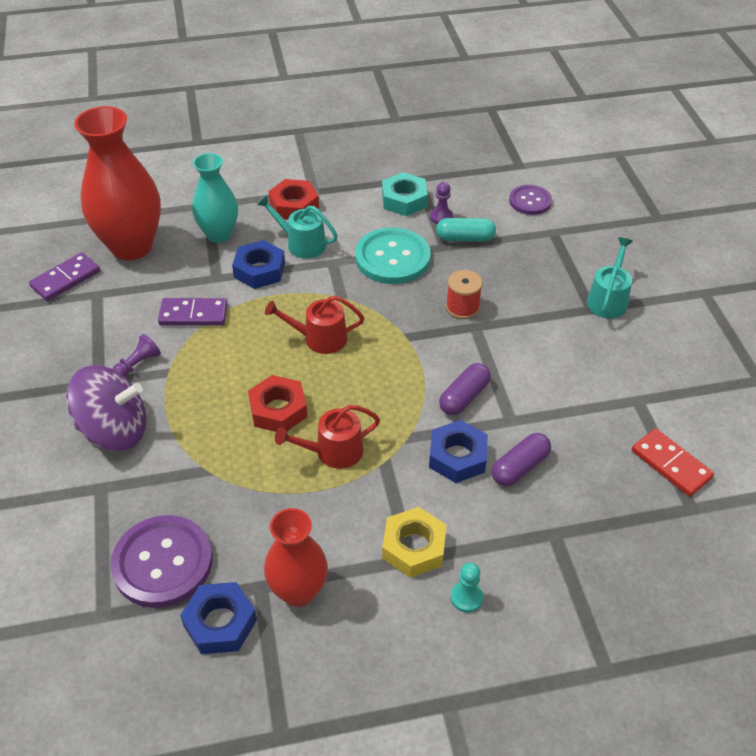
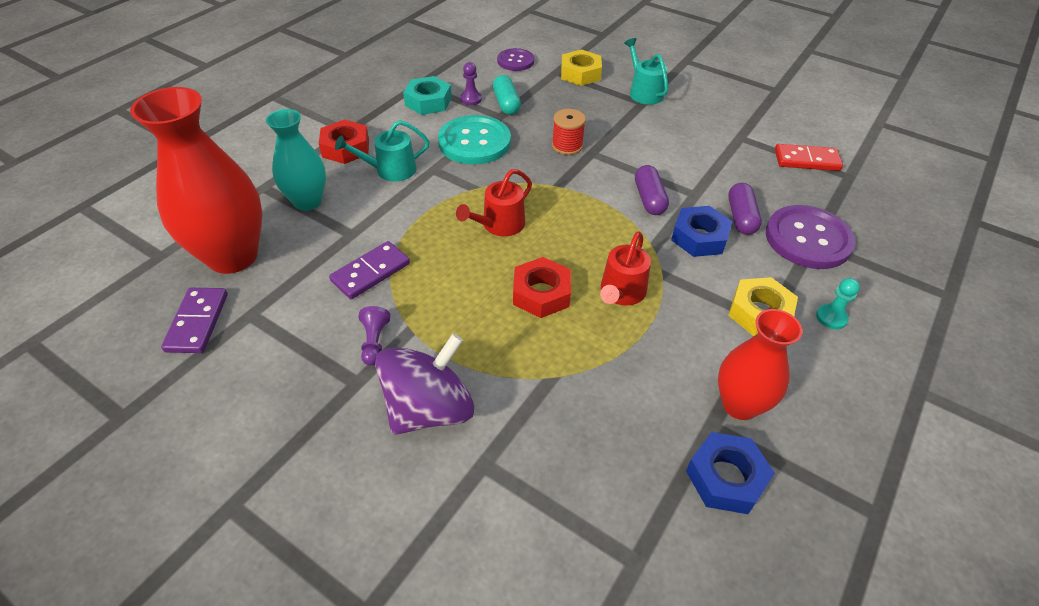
camera: 45 degrees left, 0 degrees up
purple button [111,515,213,608] -> purple button moved to [766,205,856,269]
blue nut [232,240,285,289] -> none
turquoise capsule [436,218,496,242] -> turquoise capsule turned 60 degrees counterclockwise [493,75,521,115]
none -> yellow nut [561,50,602,86]

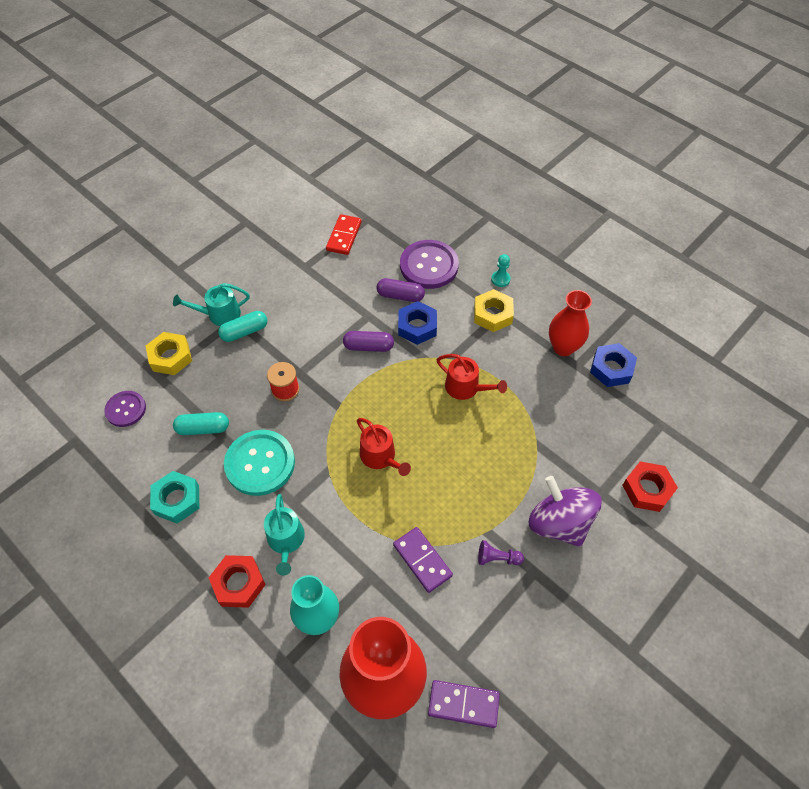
camera: 80 degrees left, 10 degrees up
purple pawn [460,62,482,105] -> none
red nut [513,257,571,318] -> red nut moved to [622,461,678,512]
none -> turquoise capsule [218,311,267,342]

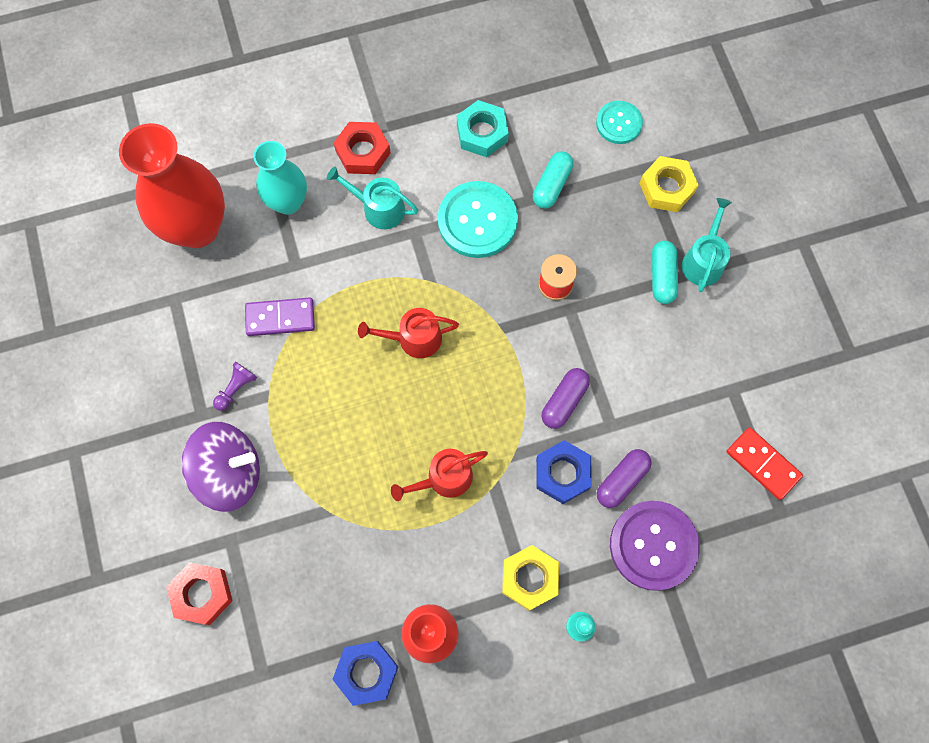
camera: 120 degrees right, 15 degrees up
purple button [104,391,146,427] -> turquoise button [596,101,643,144]
purple domino [428,680,500,728] -> none

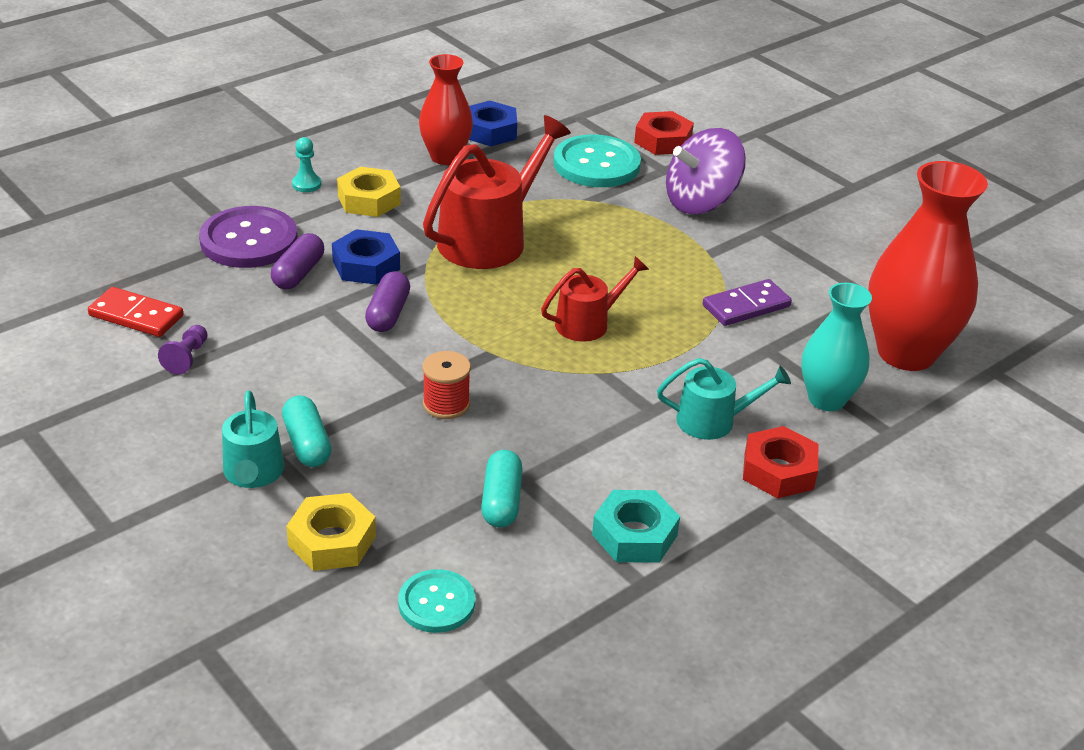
camera: 155 degrees right, 35 degrees down
purple pawn [213,362,258,411] -> purple pawn moved to [158,325,208,374]
red watering can [391,449,488,501] -> red watering can [423,115,571,269], size x1.78
turquoise button [438,181,518,258] -> turquoise button moved to [553,134,641,187]

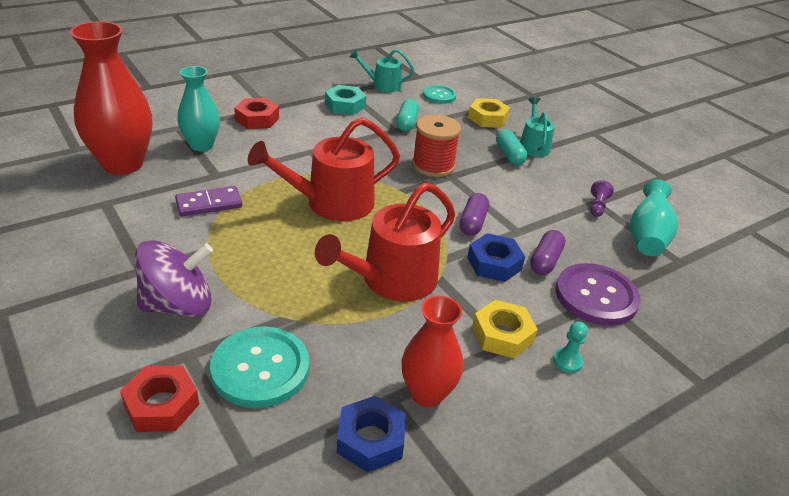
camera: 175 degrees left, 0 degrees up
red domino [88,287,183,337] -> turquoise vase [630,180,678,256]
red spool [423,351,471,419] -> red spool [412,115,461,177], size x1.54
red watering can [541,256,649,342] -> red watering can [248,117,400,221], size x1.78
turquoise watering can [657,358,791,440] -> turquoise watering can moved to [350,49,415,92]

